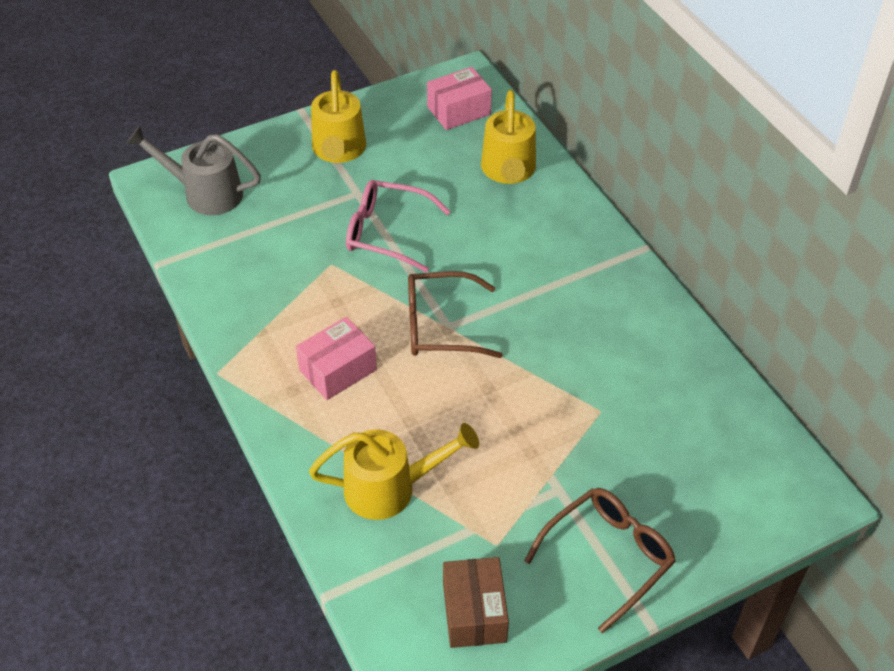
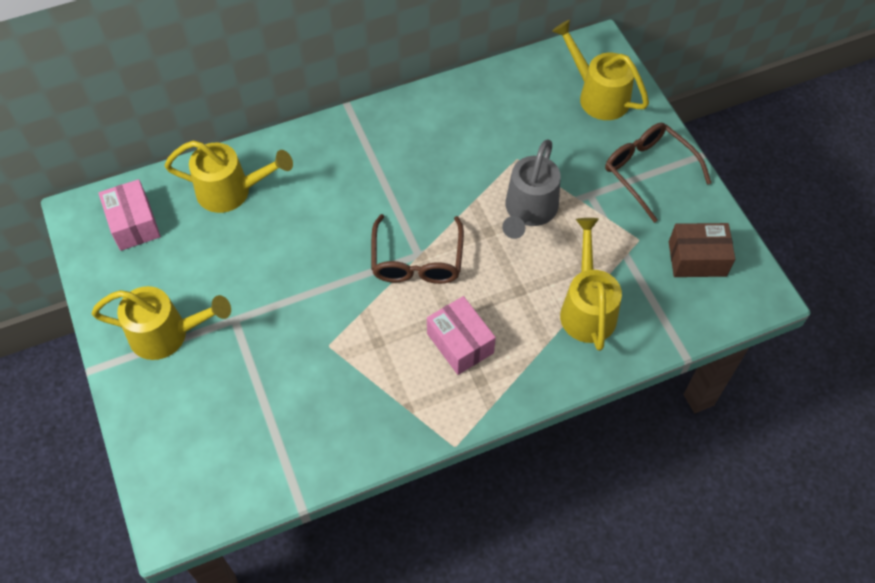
camera: 85 degrees left, 10 degrees up
grey watering can [126,125,261,215] -> grey watering can moved to [502,139,561,239]
pink glasses [346,180,451,272] -> none
none -> yellow watering can [552,20,649,120]

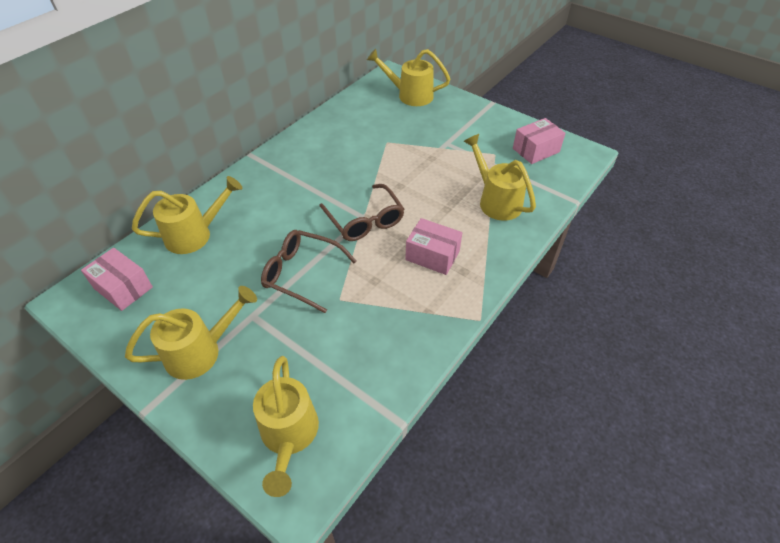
camera: 30 degrees left, 10 degrees down
grey watering can [502,139,561,239] -> none
brown glasses [605,123,711,223] -> brown glasses moved to [261,230,356,313]
brown box [669,223,735,277] -> pink box [513,118,565,164]
none -> yellow watering can [253,356,319,497]

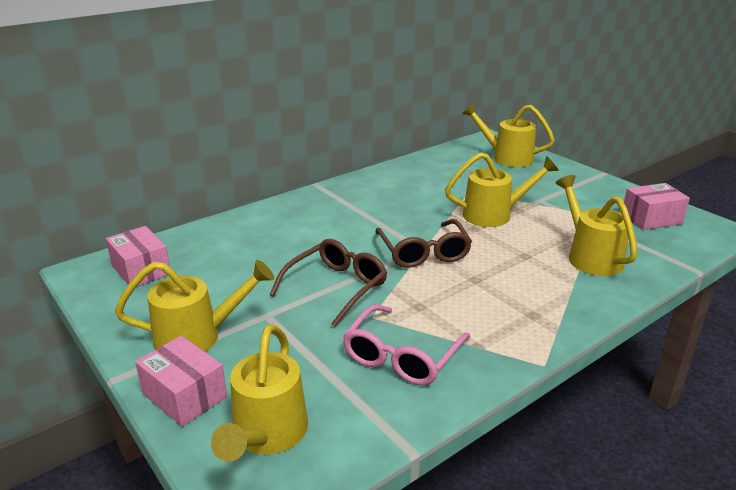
camera: 15 degrees right, 20 degrees down
yellow watering can [132,176,242,254] -> yellow watering can moved to [445,152,559,227]
brown glasses [261,230,356,313] -> brown glasses turned 90 degrees clockwise [270,239,387,327]
pink box [405,218,462,275] -> pink box moved to [135,336,227,427]
none -> pink glasses [343,304,470,385]

